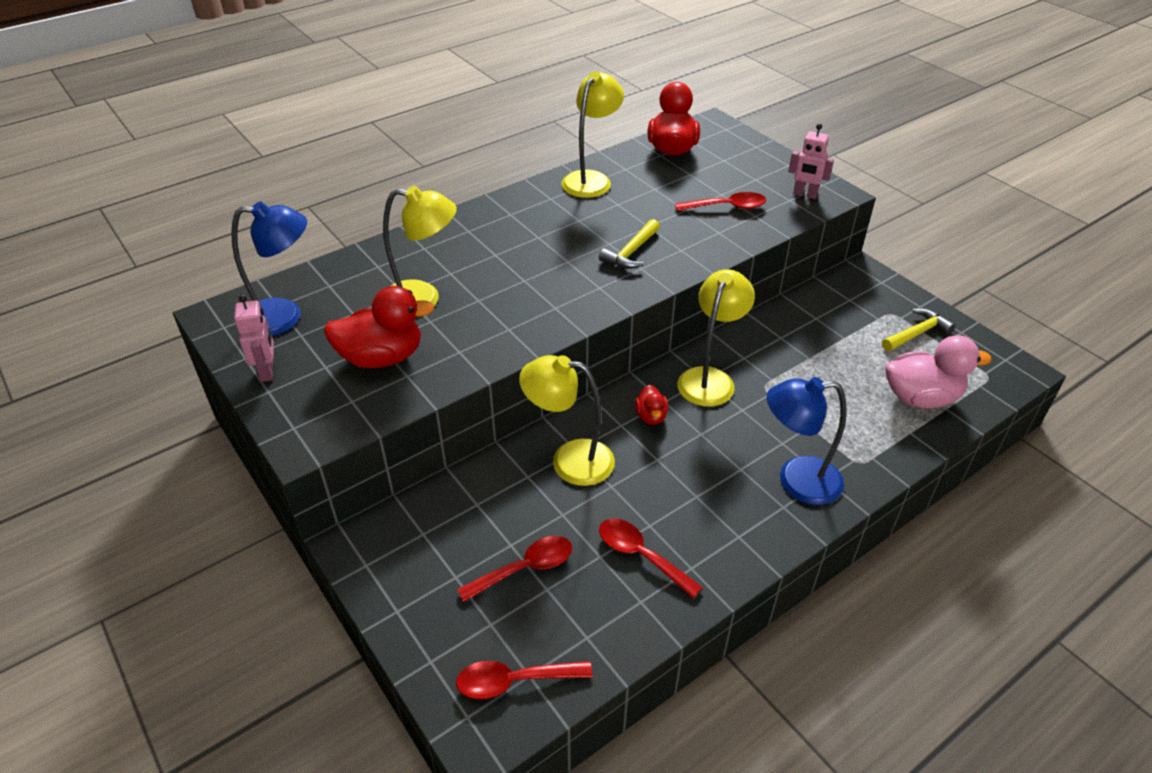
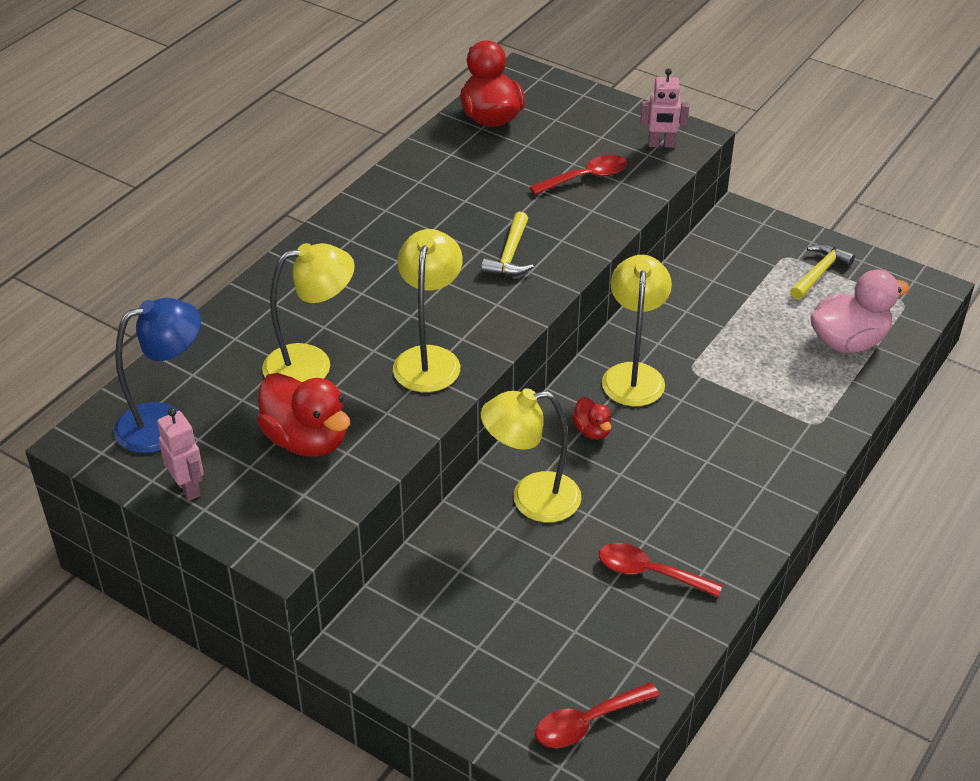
camera: 20 degrees left, 0 degrees up
red duck [324,286,435,368] -> red duck turned 75 degrees clockwise [257,373,350,457]
red spoon [457,536,572,602] -> none
yellow lamp [561,71,624,198] -> yellow lamp moved to [393,229,463,392]
blue lamp [767,377,846,505] -> none

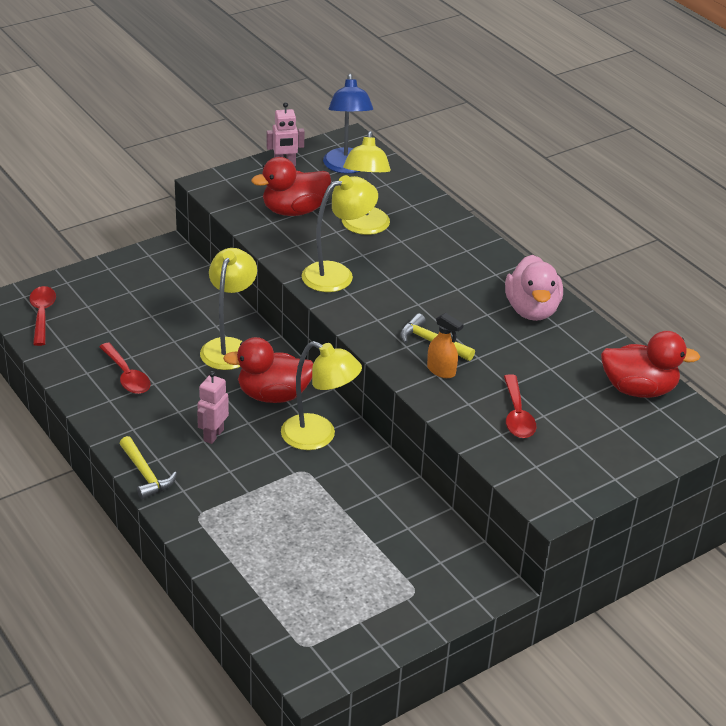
camera: 110 degrees right, 5 degrees down
yellow lamp [393,229,463,392] -> yellow lamp turned 60 degrees counterclockwise [302,175,378,292]
red duck [572,397,611,440] -> red duck [223,337,313,403], size x1.97
red spoon [599,543,723,597] -> red spoon turned 105 degrees clockwise [99,343,151,394]
pink robot [640,68,689,148] -> pink robot moved to [197,371,229,444]
yellow hammer [790,244,855,300] -> yellow hammer moved to [119,436,177,499]
pink duck [810,270,910,353] -> pink duck moved to [505,255,563,321]
none -> orange spray bottle [427,313,464,378]

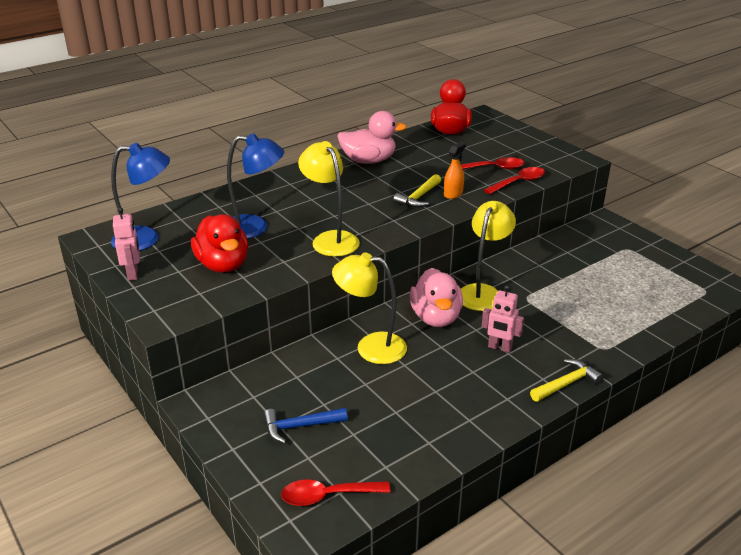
camera: 90 degrees left, 5 degrees down
red spoon [99,343,151,394] -> red spoon moved to [484,167,545,194]
red duck [223,337,313,403] -> pink duck [410,268,463,327]
yellow lamp [342,131,391,235] -> blue lamp [227,133,284,239]
none -> blue hammer [263,408,348,444]

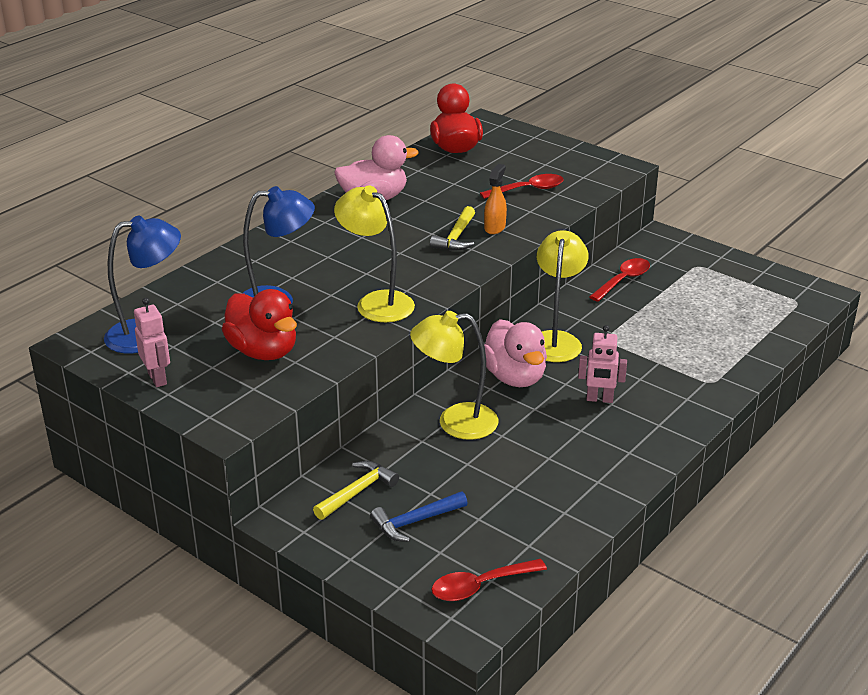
camera: 15 degrees left, 0 degrees up
red spoon [484,167,545,194] -> red spoon moved to [589,258,650,302]
yellow hammer [530,359,604,402] -> yellow hammer moved to [313,461,399,520]

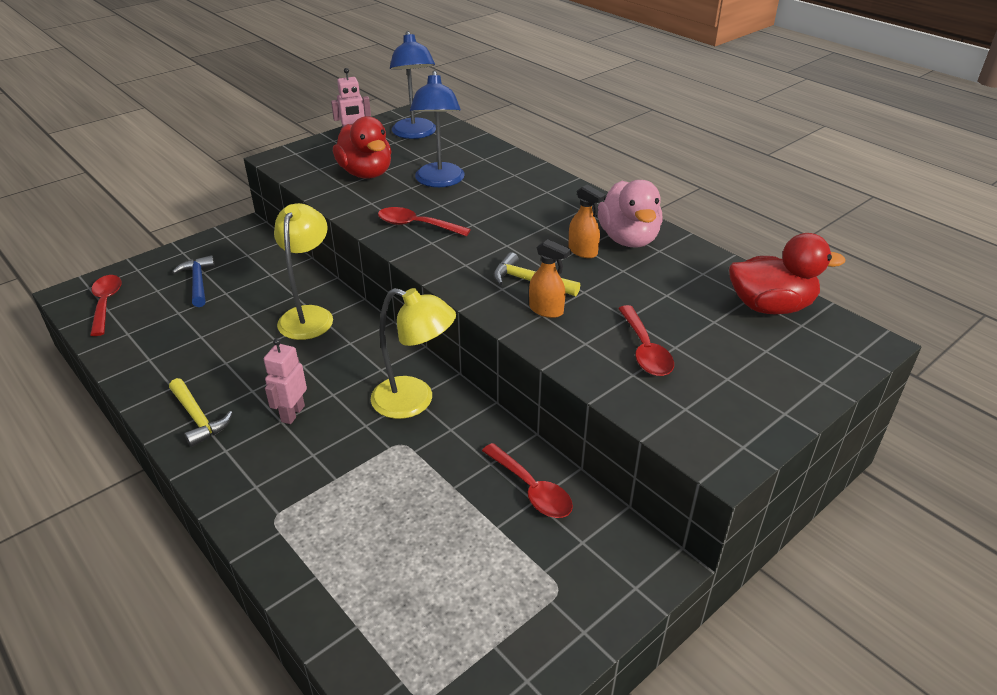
camera: 100 degrees right, 5 degrees up
red duck [222,289,297,360] -> red duck turned 90 degrees counterclockwise [333,116,392,179]
yellow hammer [313,461,399,520] -> yellow hammer moved to [169,378,233,447]
yellow lamp [334,186,415,322] -> red spoon [378,207,471,236]
pink duck [484,319,547,387] -> none
none -> orange spray bottle [568,184,606,258]

